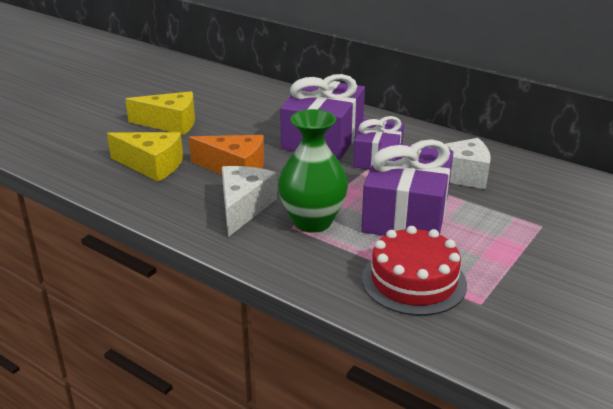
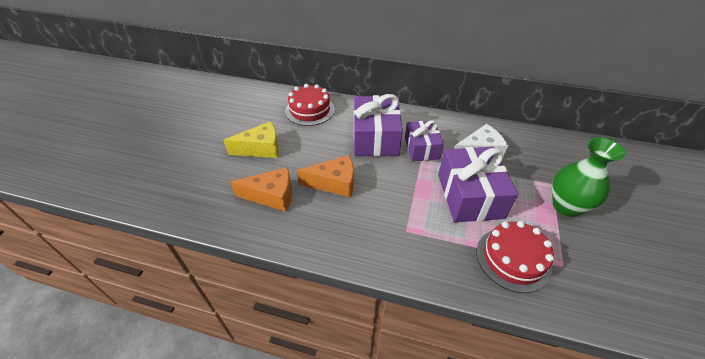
camera: 20 degrees left, 15 degrees up
yellow cheese [107,132,183,181] -> orange cheese [230,167,292,212]
white cheese [222,166,277,237] -> none
green vase [278,109,348,233] -> green vase moved to [552,137,626,217]
none -> red cake [285,84,335,126]

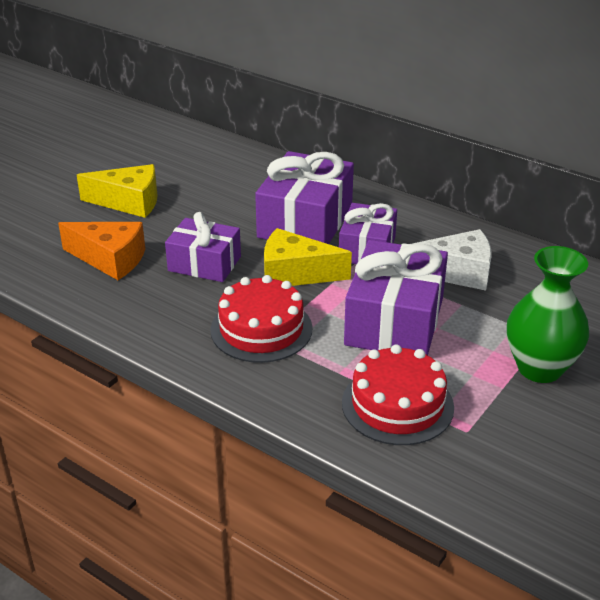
camera: 20 degrees right, 10 degrees down
red cake [285,84,335,126] -> red cake moved to [210,275,312,363]
orange cheese [297,155,354,197] -> purple gift [165,212,241,282]
none -> yellow cheese [264,228,352,286]

